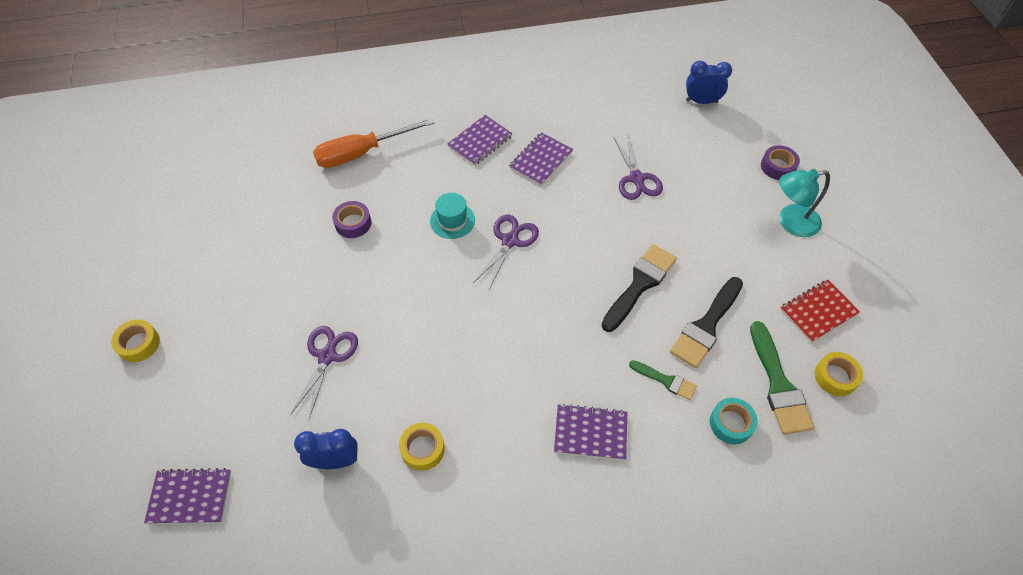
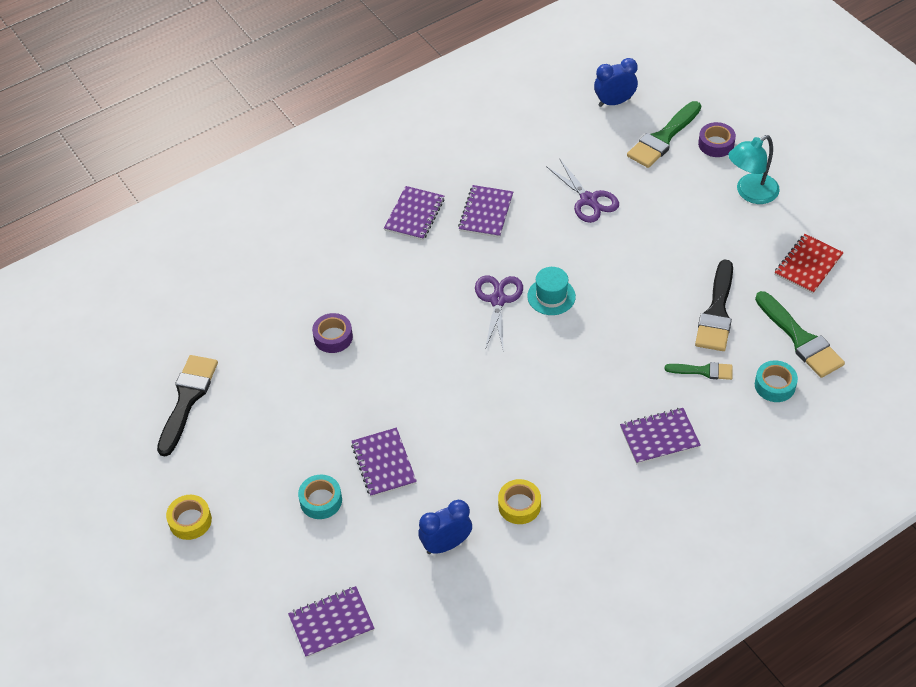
camera: 20 degrees left, 5 degrees down
purple scissors [290,326,358,419] -> purple notebook [351,428,417,497]
orange screwdriver [313,118,435,168] -> none
turquoise hat [430,193,475,239] -> turquoise hat moved to [527,267,576,315]
black brush [601,244,677,332] -> black brush moved to [157,355,218,456]
yellow tape [814,352,863,396] -> none
none -> turquoise tape [298,475,342,519]
none -> green brush [627,101,701,168]

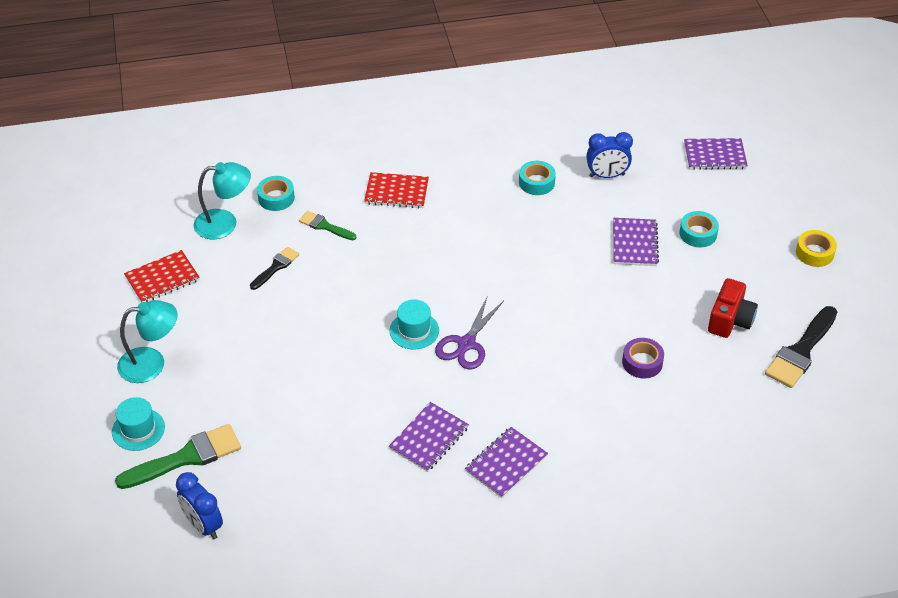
camera: 160 degrees left, 5 degrees down
yellow tape [498,479,541,524] -> turquoise tape [519,161,556,195]
purple scissors [546,158,619,223] -> none
blue clock [594,58,638,107] -> blue clock turned 45 degrees clockwise [176,472,223,539]
purple notebook [620,408,701,464] -> red notebook [364,172,429,209]
black brush [695,259,733,351] -> black brush [250,247,300,290], size x0.57
purple tape [698,122,736,157] -> turquoise hat [112,397,165,451]
green brush [755,291,845,378] -> turquoise lamp [193,162,251,239]
none -> red camera [708,278,758,338]

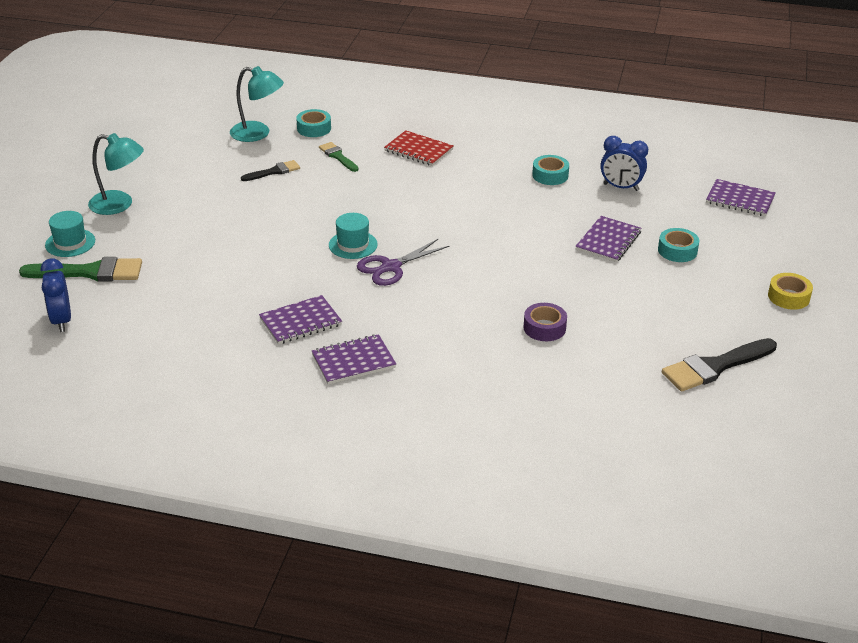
camera: 25 degrees right, 10 degrees down
red notebook [124,250,200,303] -> none
red camera [708,278,758,338] -> none

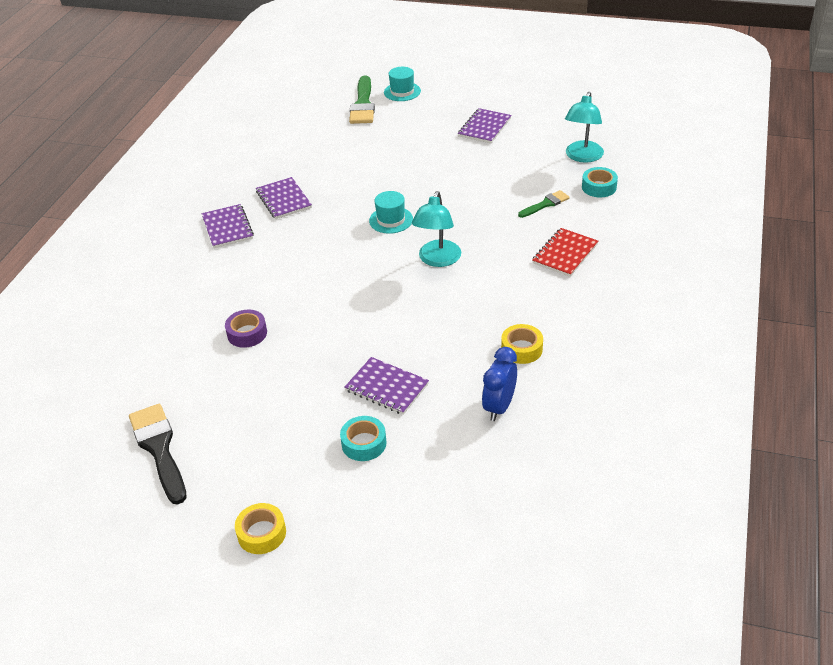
camera: 95 degrees right, 5 degrees up
blue clock [41,258,71,332] -> none
turquoise lamp [88,133,144,215] -> turquoise lamp moved to [412,191,461,267]
black brush [241,160,300,181] -> none
purple scissors [357,239,450,286] -> none
turquoise tape [532,155,569,185] -> yellow tape [501,324,543,364]
purple notebook [706,179,776,216] -> purple notebook moved to [458,108,512,143]

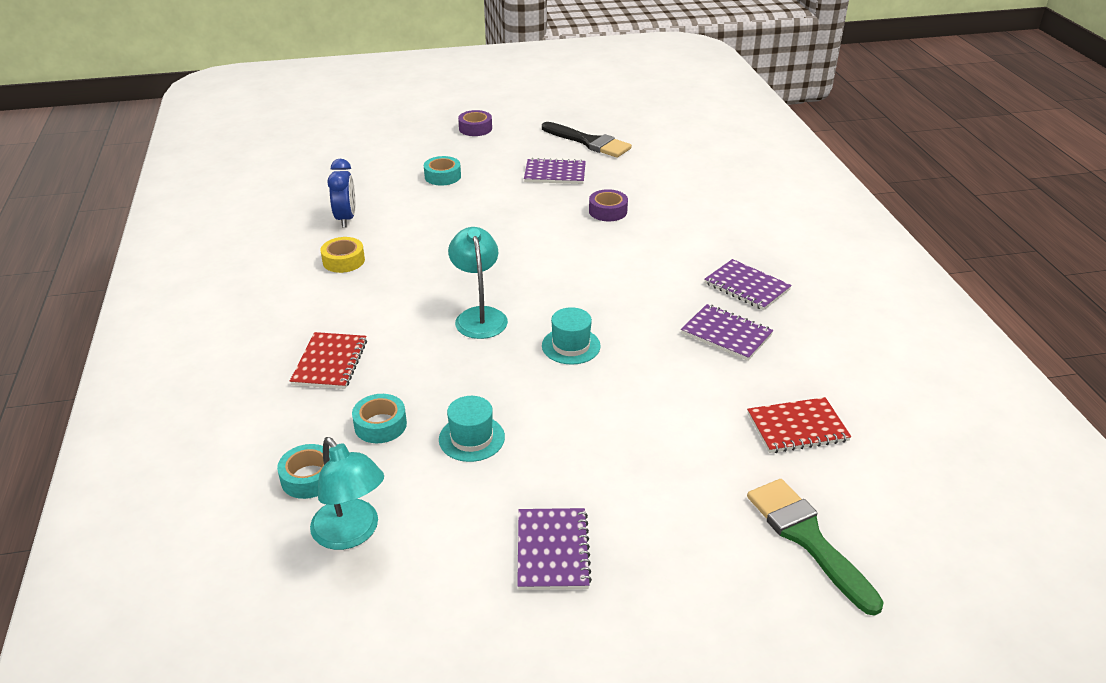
camera: 150 degrees right, 5 degrees down
yellow tape [235,503,286,554] -> purple tape [458,110,492,136]
purple notebook [345,357,429,415] -> purple notebook moved to [524,158,586,184]
turquoise hat [384,67,421,101] -> turquoise hat moved to [439,396,505,462]
green brush [518,190,570,218] -> turquoise tape [352,394,407,443]
turquoise lamp [565,92,604,163] -> turquoise lamp turned 150 degrees clockwise [310,437,384,550]
none -> red notebook [747,397,851,453]

